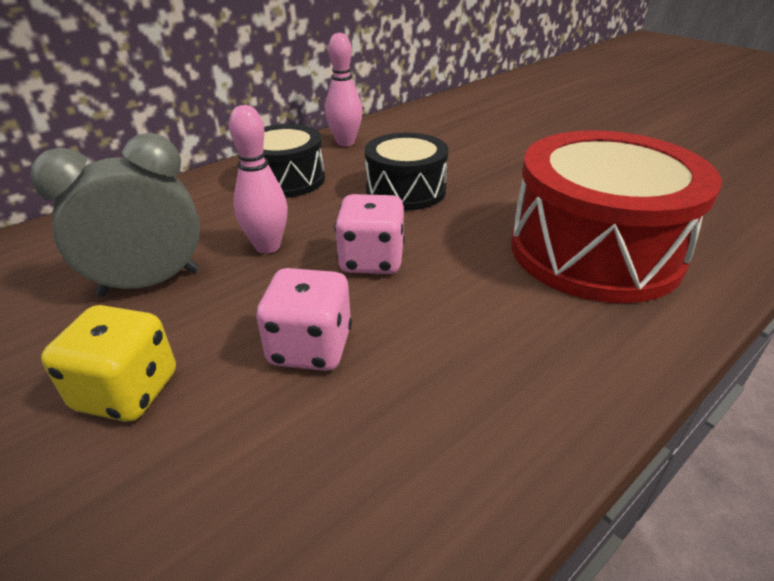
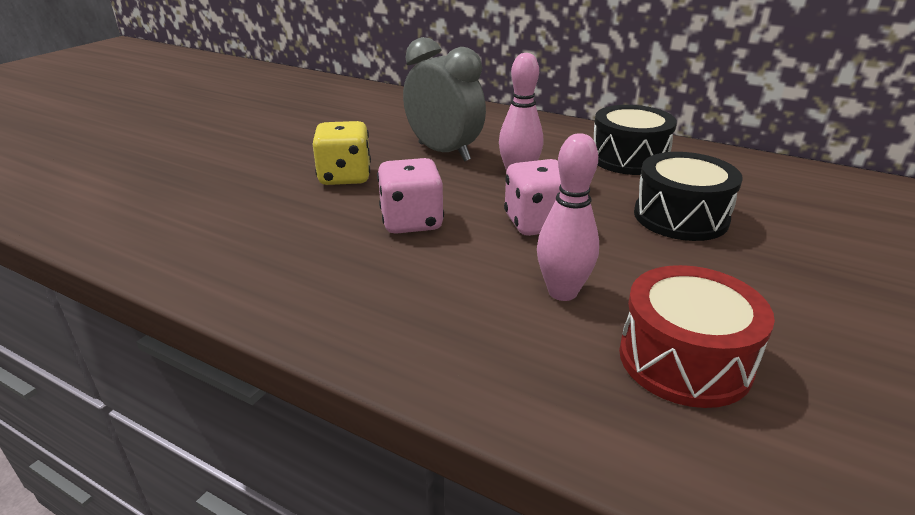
camera: 70 degrees right, 5 degrees down
pink bowling pin [325,33,362,146] -> pink bowling pin moved to [537,133,599,301]
red drum [511,130,722,303] -> red drum [619,265,775,408], size x0.58

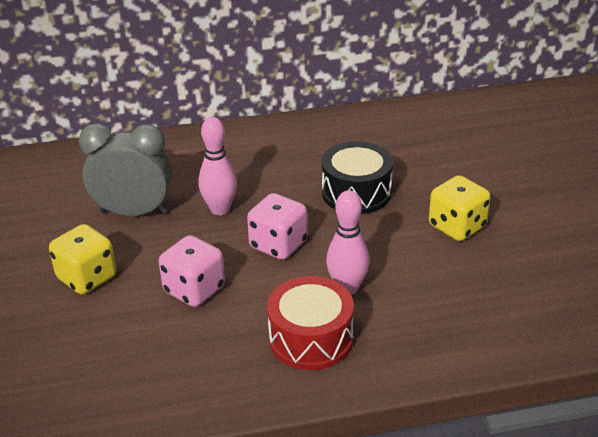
camera: 40 degrees left, 5 degrees up
black drum [594,105,677,175] -> none
red drum [619,265,775,408] -> red drum moved to [267,276,354,370]
none -> yellow dice [429,175,491,241]

